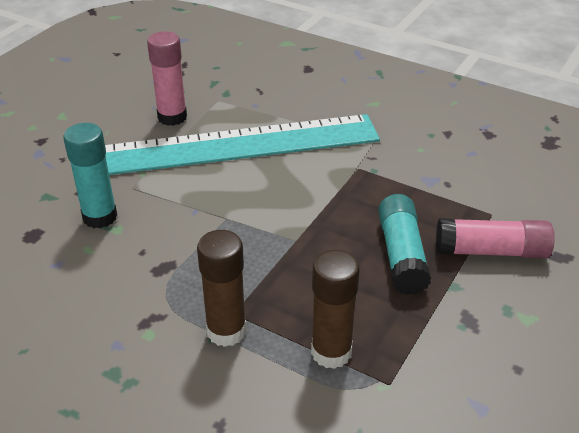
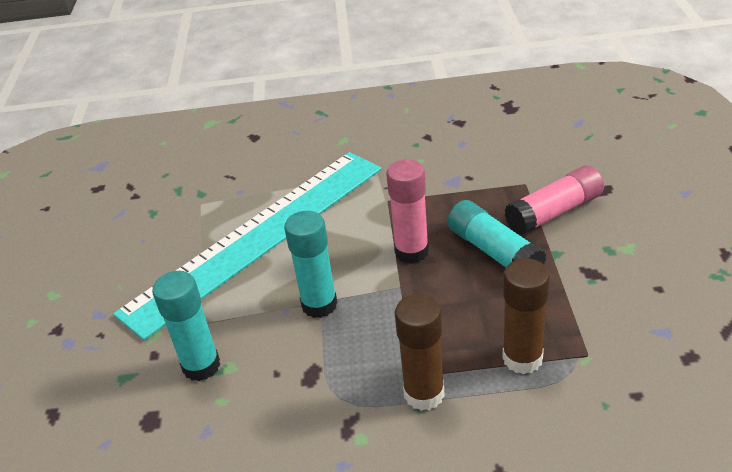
camera: 30 degrees left, 0 degrees up
pink glue stick [147,31,187,126] -> pink glue stick moved to [386,159,429,264]
none -> turquoise glue stick [284,211,338,318]

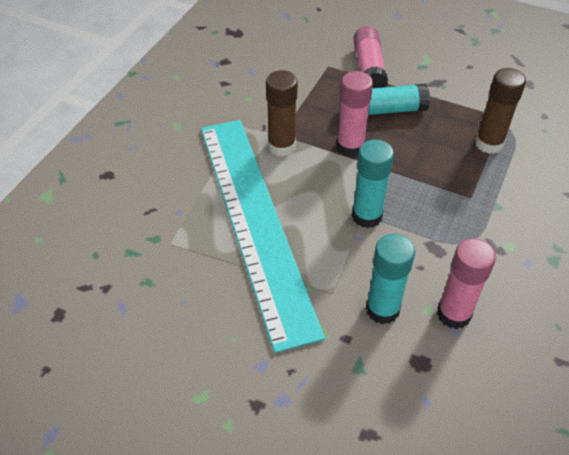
camera: 65 degrees left, 10 degrees up
brown glue stick [395,294,445,411] -> brown glue stick moved to [266,70,298,156]
none -> pink glue stick [437,238,496,329]

